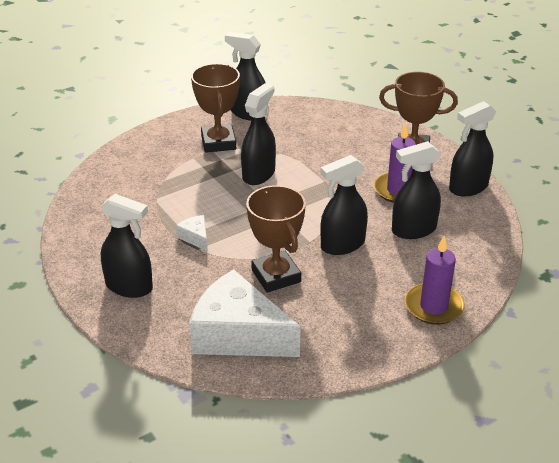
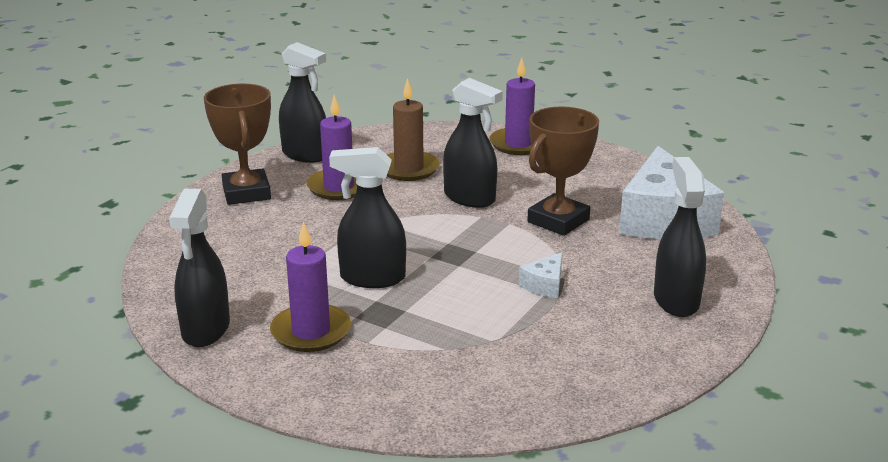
camera: 115 degrees left, 10 degrees down
brown trophy [191,63,240,153] -> purple candle [270,221,351,352]
black spray bottle [392,141,441,239] -> brown candle [387,78,440,181]

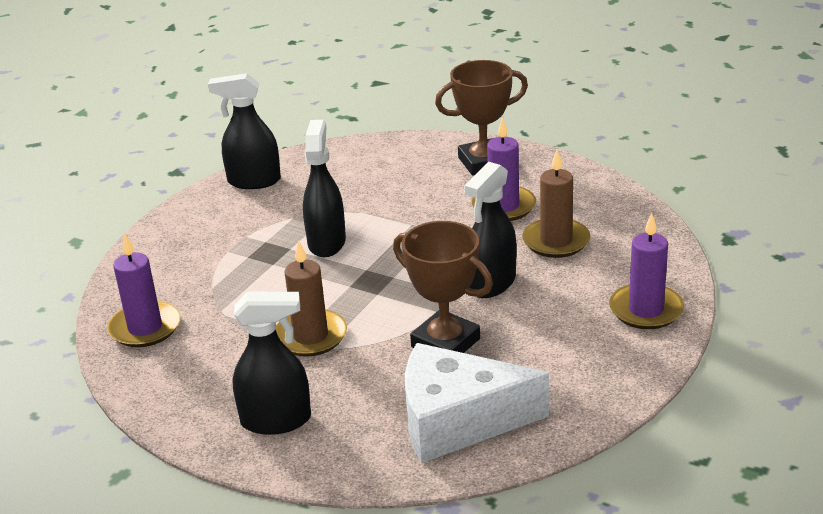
camera: 90 degrees right, 5 degrees up
purple candle [270,221,351,352] -> purple candle moved to [107,234,180,347]
black spray bottle [279,42,326,163] -> none
white cheese [519,252,562,298] -> brown candle [276,240,347,357]

